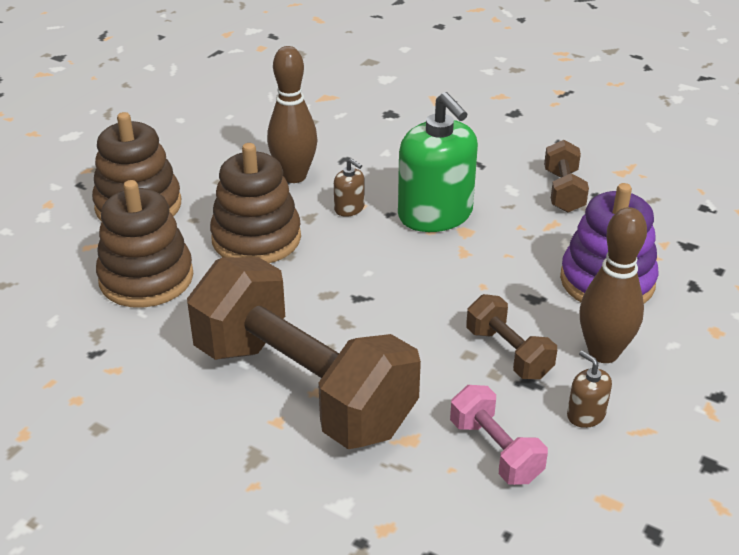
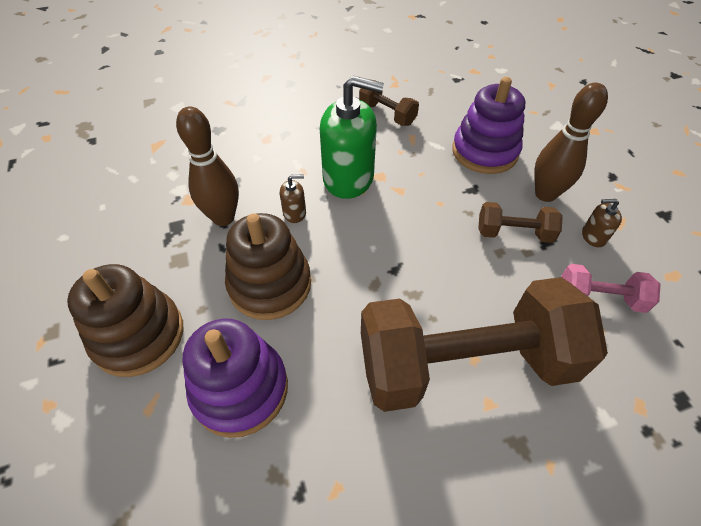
camera: 50 degrees left, 15 degrees up
brown stacking toy [96,180,194,308] -> purple stacking toy [183,319,288,438]

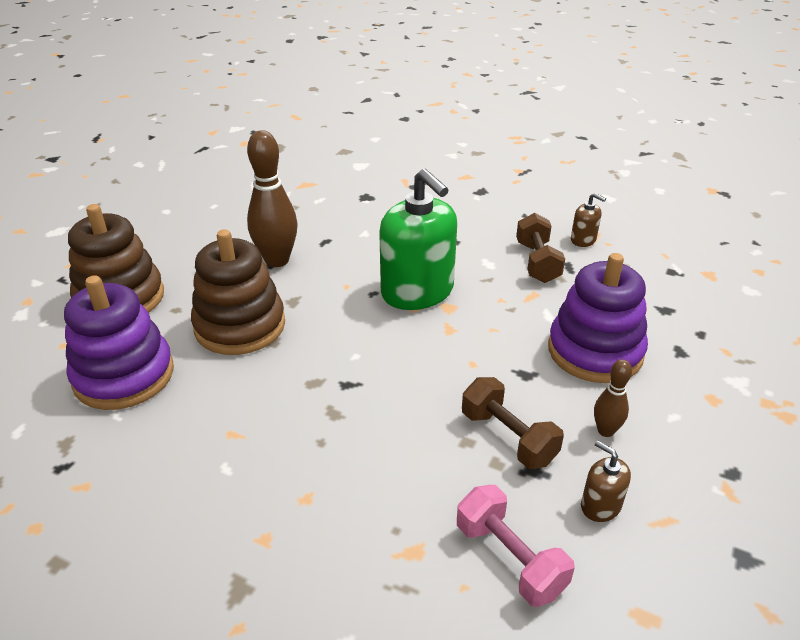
camera: 45 degrees right, 15 degrees down
brown soap dispenser [280,175,306,223] -> brown soap dispenser moved to [571,193,606,247]
brown dumbbell [361,277,608,412] -> none
brown bowling pin [534,83,608,202] -> brown bowling pin [594,359,632,437], size x0.52

